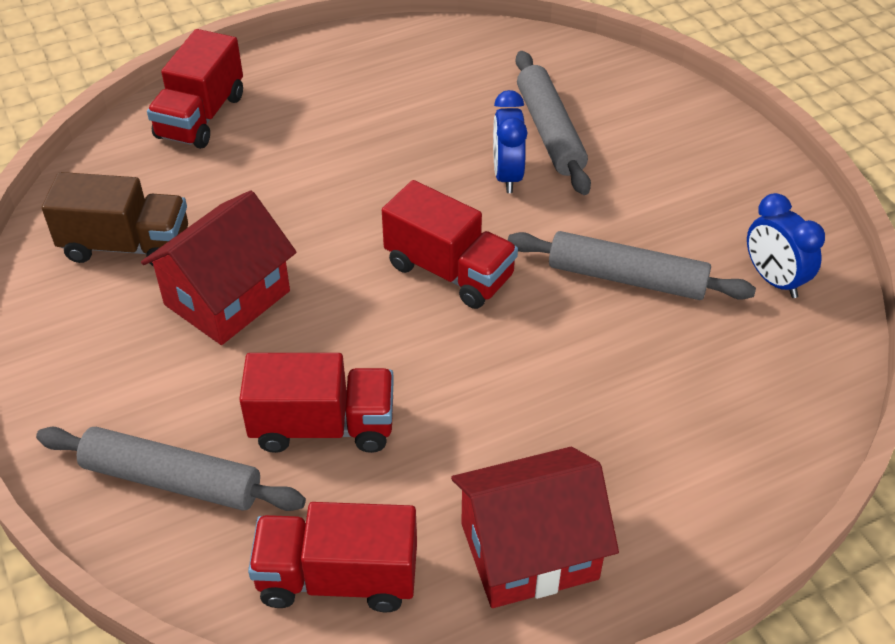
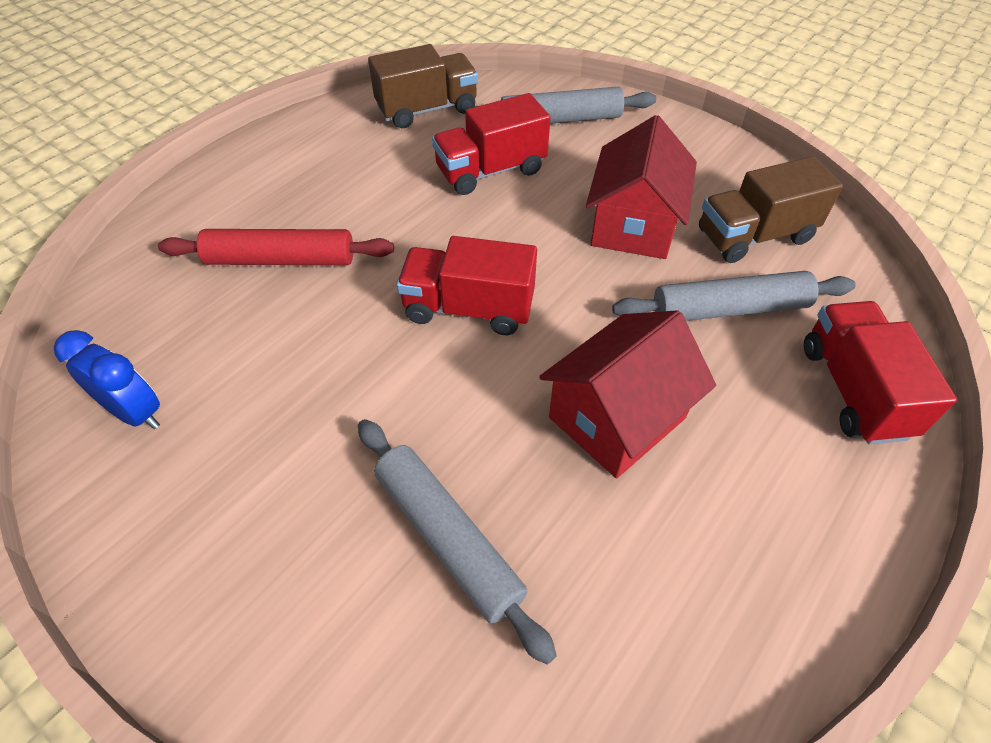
camera: 155 degrees right, 5 degrees up
red truck [248,502,417,613] -> brown truck [368,44,478,128]
red house [451,447,619,608] -> red house moved to [539,310,716,478]
blue clock [493,90,528,193] -> none
grey rolling pin [508,231,756,300] -> grey rolling pin moved to [612,271,856,321]
none -> red rolling pin [158,229,394,265]

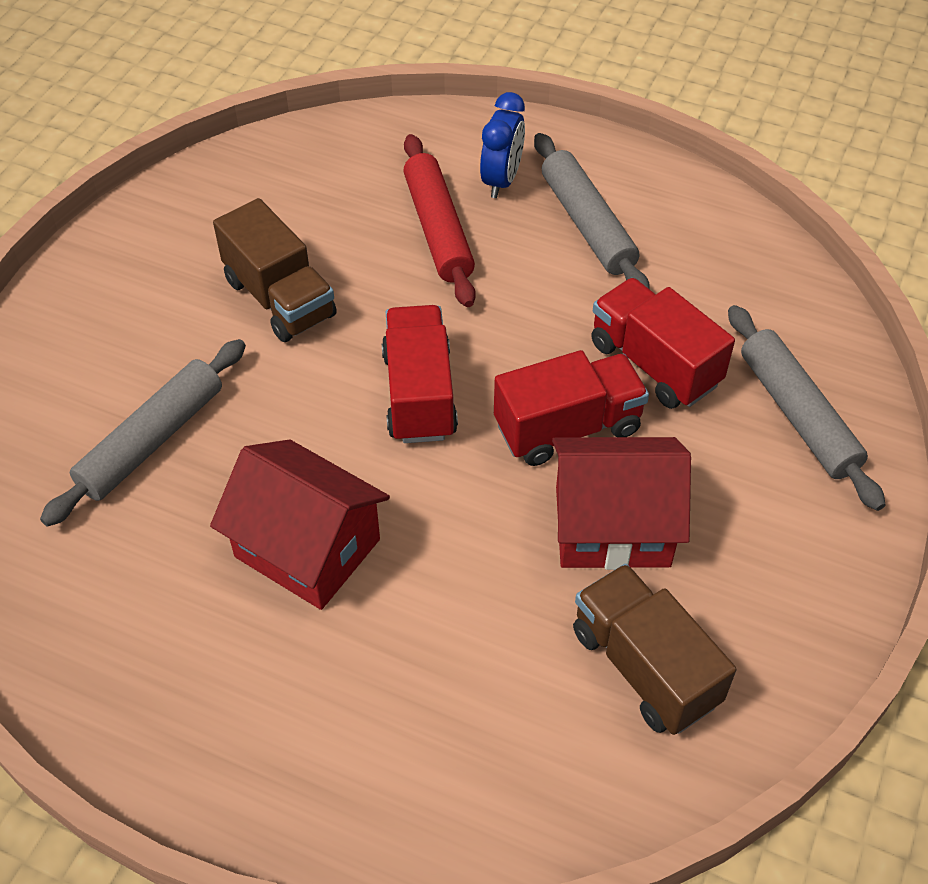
camera: 75 degrees right, 0 degrees up
blue clock [53,330,160,429] -> blue clock moved to [480,92,525,198]
brown truck [368,44,478,128] -> brown truck moved to [213,198,337,342]
grey rolling pin [612,271,856,321] -> grey rolling pin moved to [534,133,650,289]
red truck [804,301,957,444] -> red truck moved to [494,350,649,466]

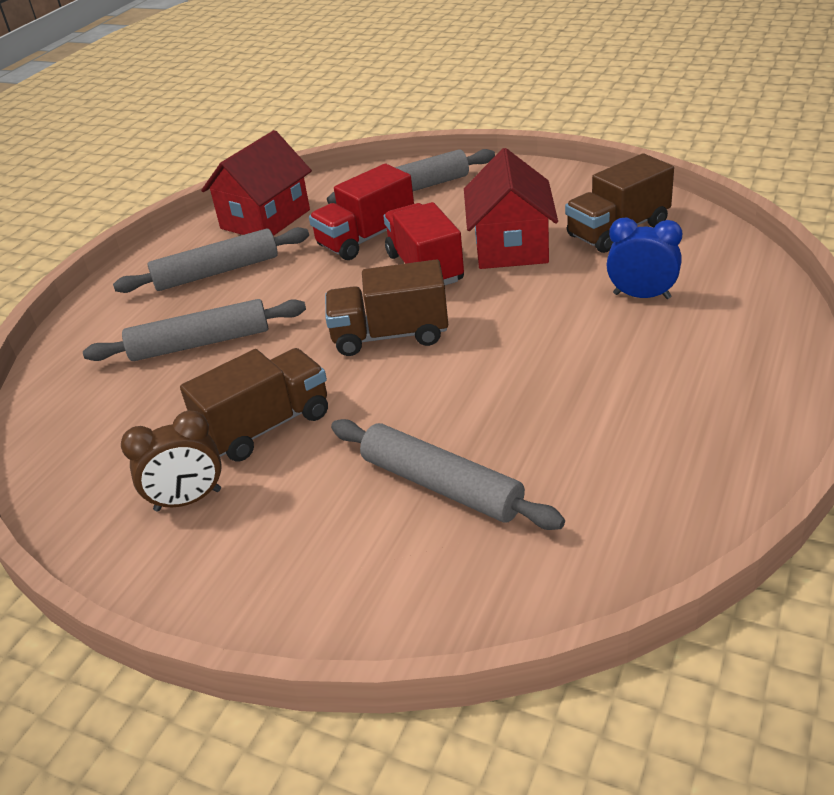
camera: 85 degrees left, 15 degrees down
red house [210,439,390,610] -> red house moved to [201,130,312,236]
red truck [382,305,458,443] -> brown truck [325,260,448,356]
red rolling pin [403,134,476,307] -> grey rolling pin [83,299,306,361]
blue clock [480,92,525,198] -> blue clock moved to [606,217,682,299]
none -> brown clock [121,411,222,512]

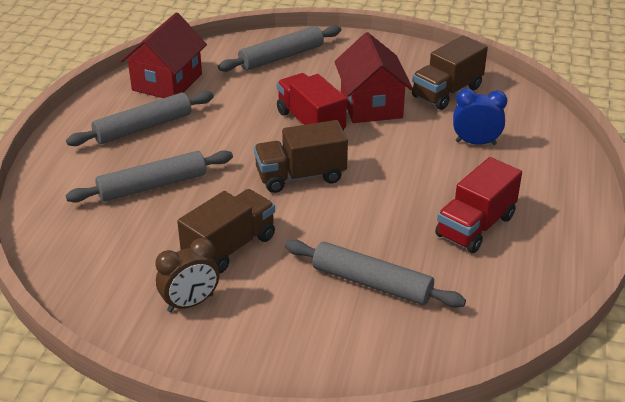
camera: 15 degrees left, 0 degrees up
red truck [309,164,414,260] -> red truck moved to [435,157,522,253]

